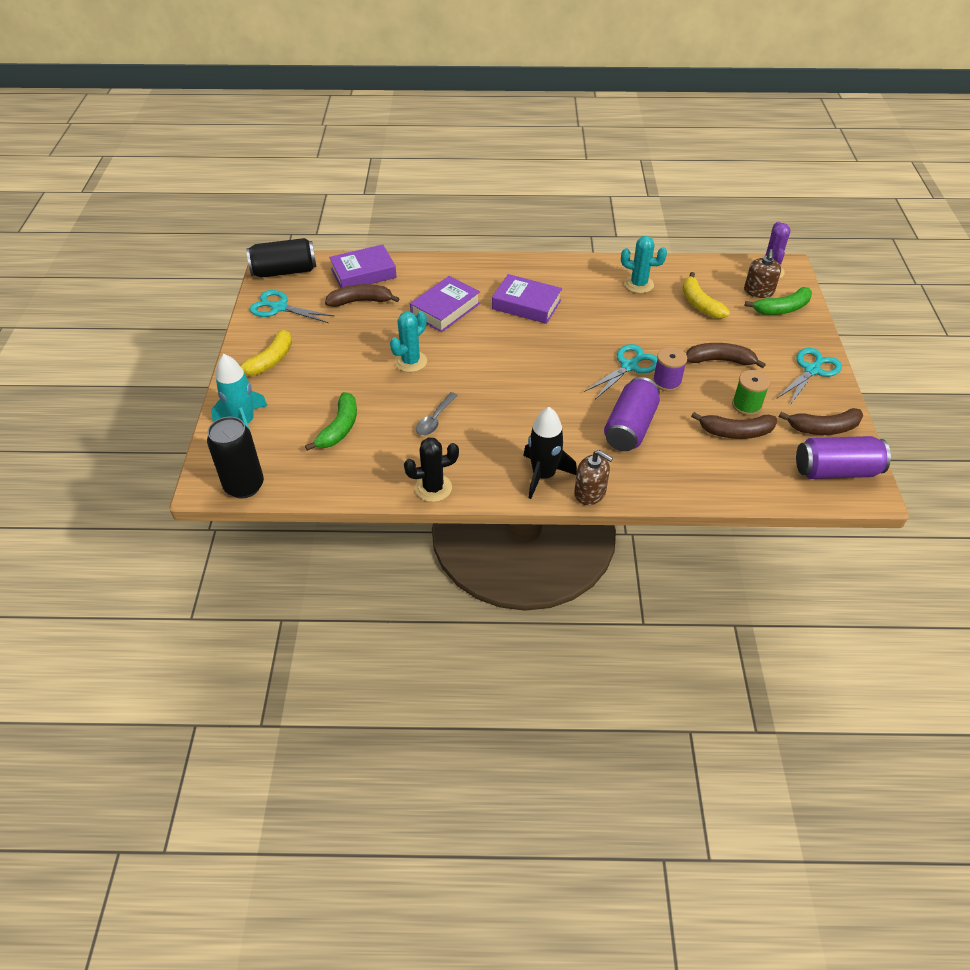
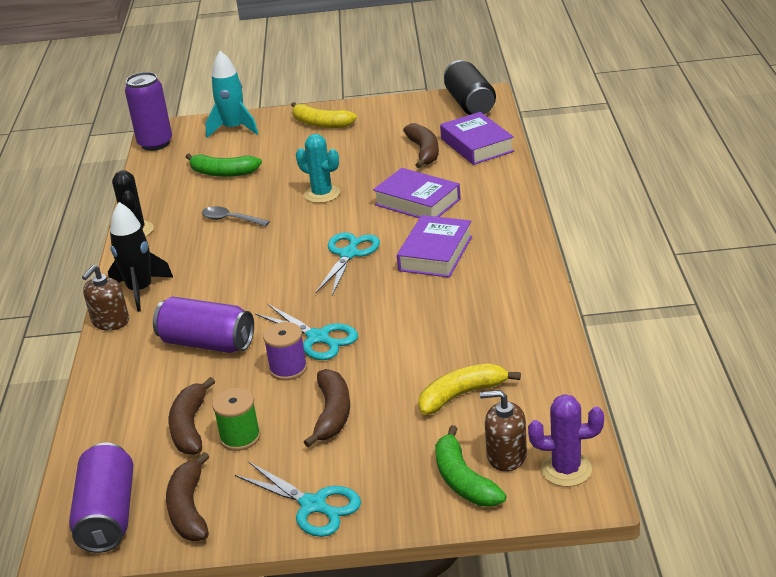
camera: 90 degrees right, 15 degrees down
black can [207,417,264,498] -> purple can [125,72,172,151]
turquoise scissors [250,290,334,323] -> turquoise scissors moved to [315,232,380,296]
turquoise cactus [621,236,667,293] -> none

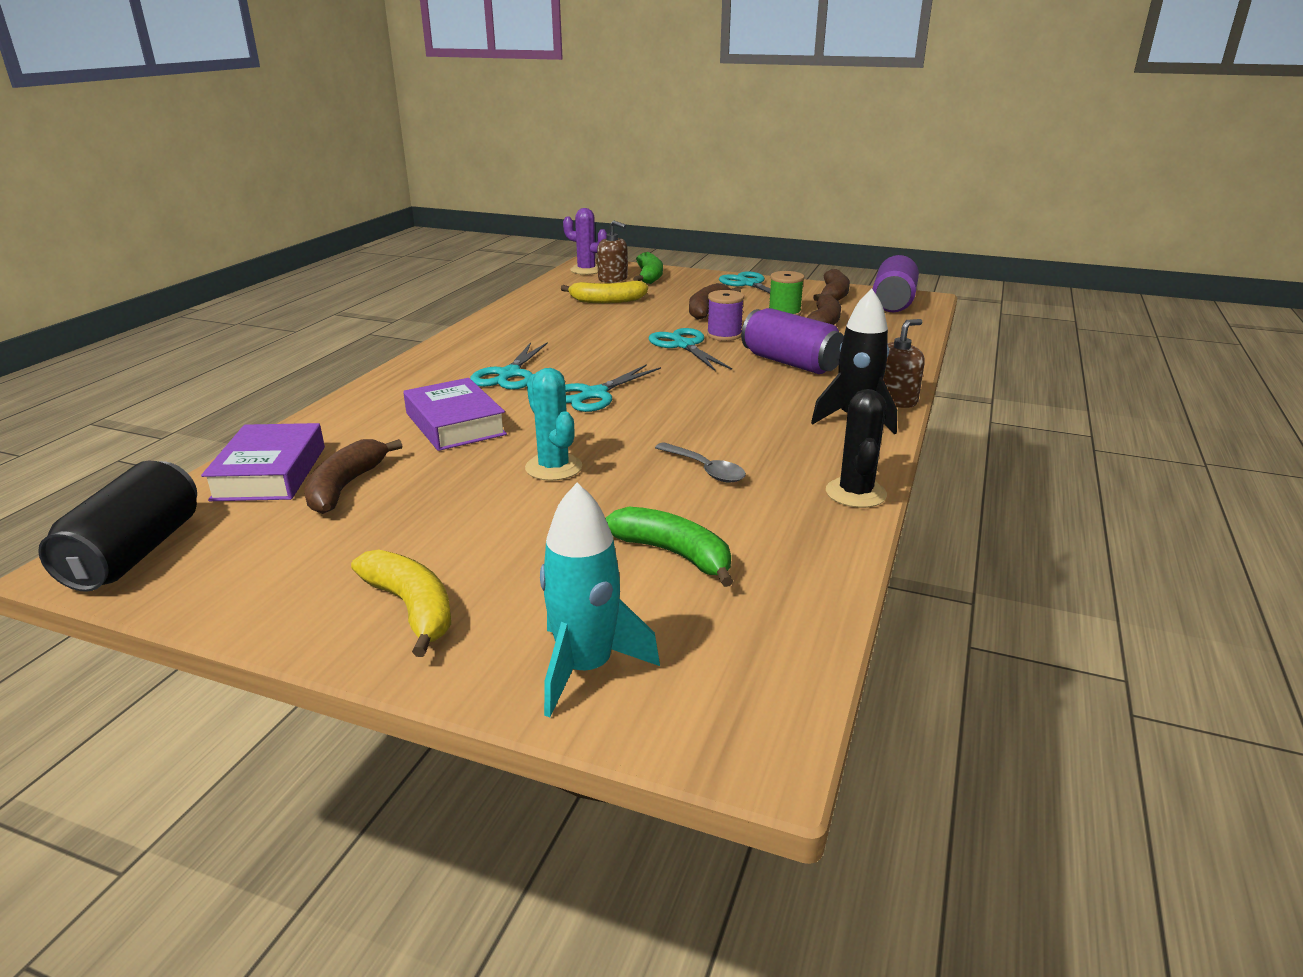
camera: 160 degrees left, 5 degrees down
purple can [125,72,172,151] -> none
purple book [397,215,472,278] -> turquoise scissors [470,342,548,390]

